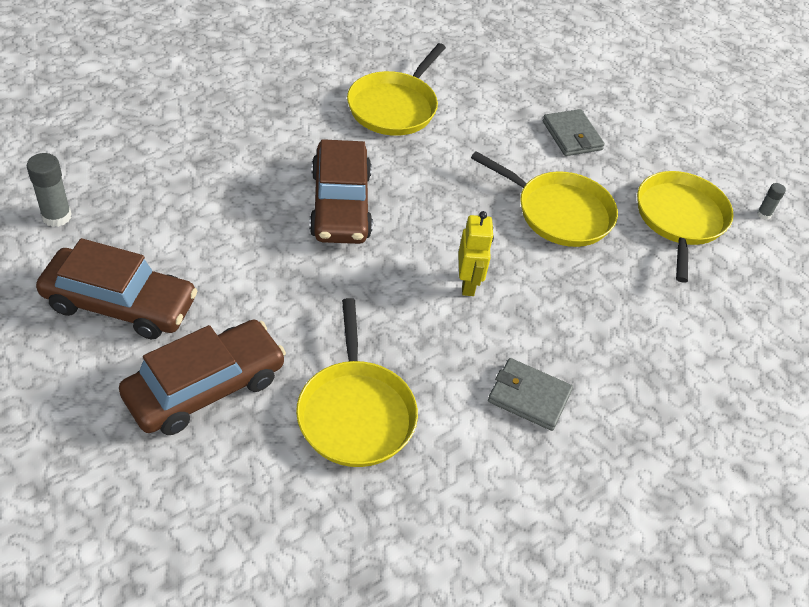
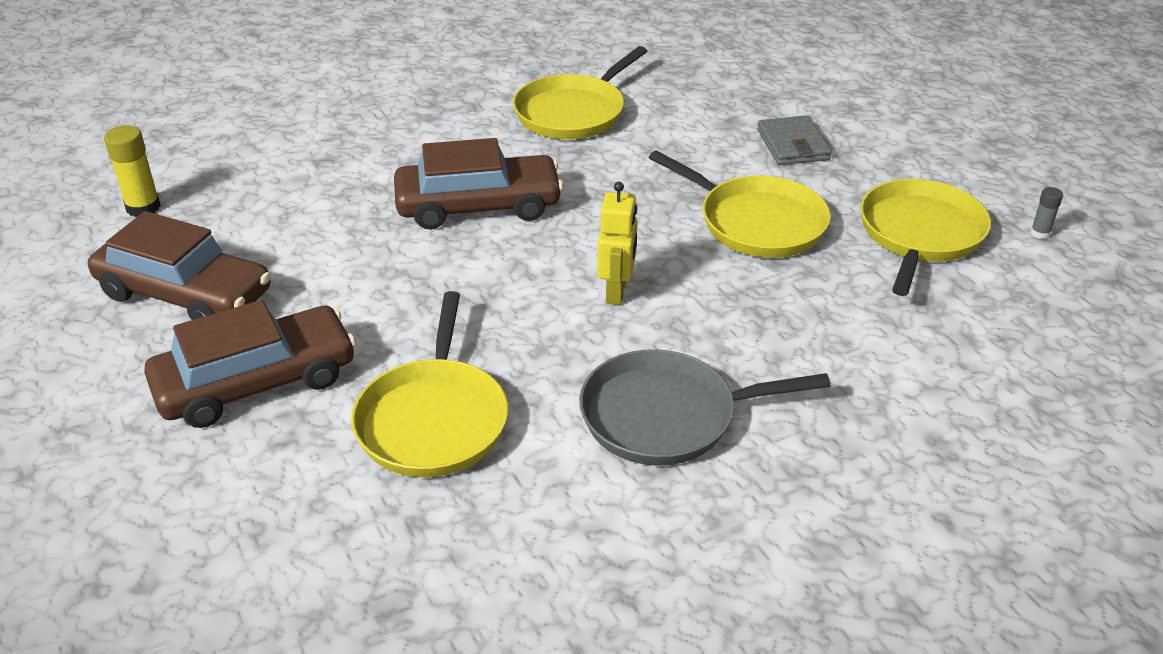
camera: 15 degrees right, 10 degrees down
grey glue stick [27,153,72,227] -> yellow glue stick [104,125,161,217]
brown car [309,139,373,244] -> brown car turned 105 degrees counterclockwise [394,138,563,229]
grey wallet [488,358,573,431] -> grey pan [579,349,831,465]

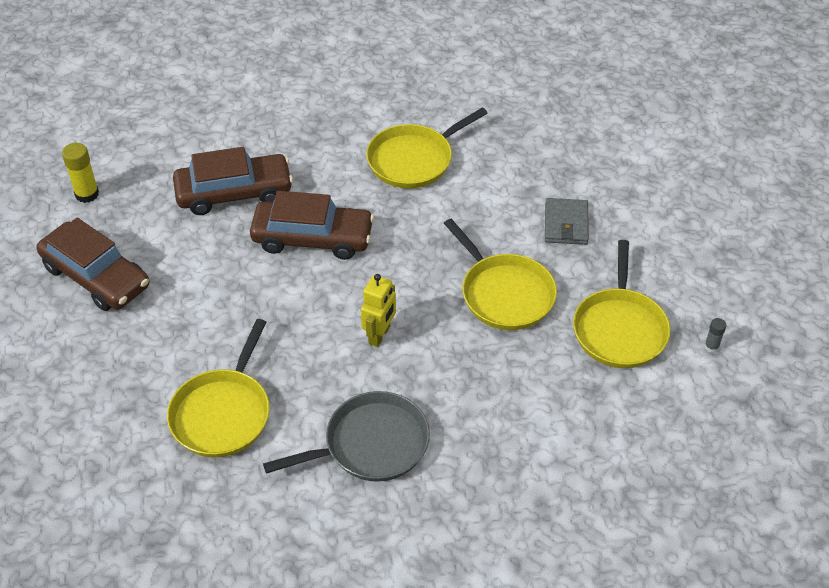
camera: 15 degrees right, 10 degrees up
brown car [144,300,356,428] -> brown car moved to [173,147,293,215]
grey pan [579,349,831,465] -> grey pan turned 150 degrees clockwise [263,391,430,482]
yellow pan [860,179,991,296] -> yellow pan turned 150 degrees clockwise [573,240,670,368]

